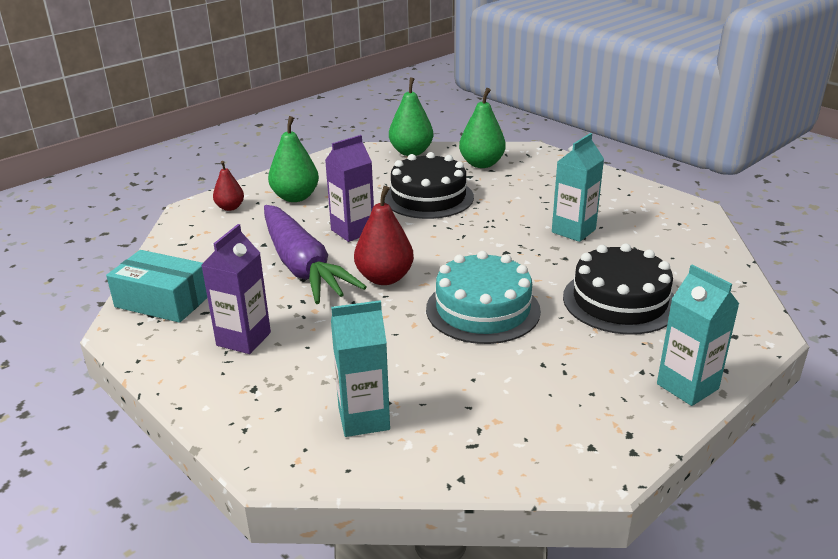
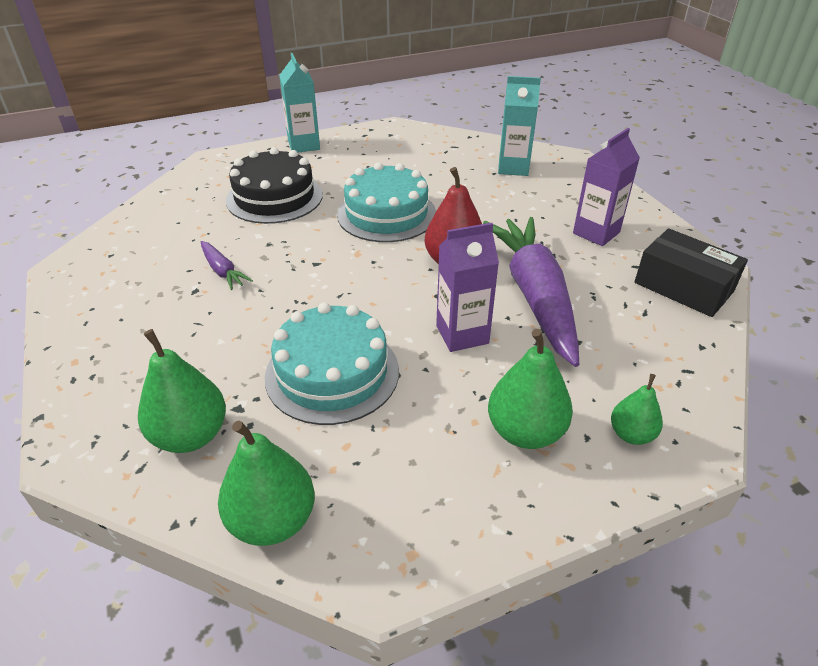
camera: 160 degrees left, 10 degrees up
turquoise box [106,250,207,323] -> black box [635,228,748,317]
red pear [213,161,244,211] -> green pear [611,374,663,445]
black cake [384,152,474,219] -> turquoise cake [265,303,399,425]
turquoise carton [552,133,604,242] -> purple carrot [201,241,253,290]

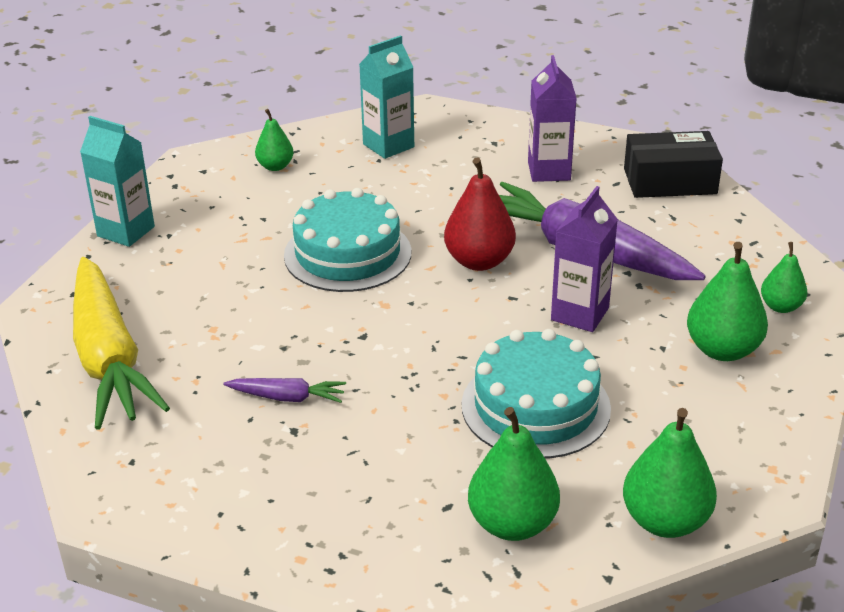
camera: 45 degrees left, 5 degrees down
black cake [226,147,323,224] -> none
none -> yellow carrot [73,257,170,430]
none -> green pear [255,109,293,171]

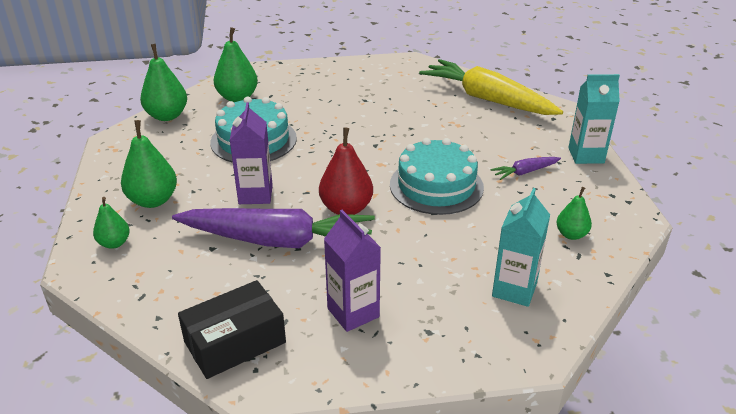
camera: 150 degrees right, 0 degrees up
purple carrot [223,378,346,403] -> purple carrot moved to [491,157,561,180]

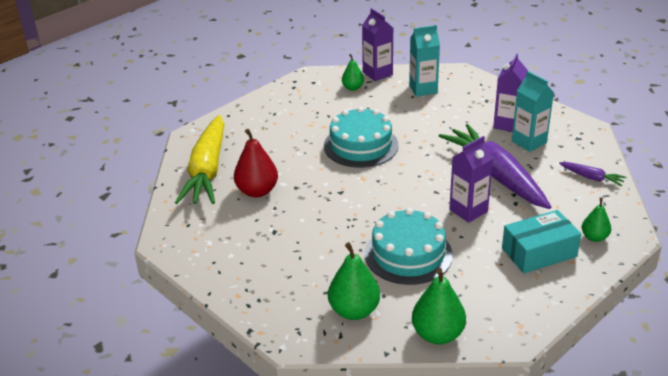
camera: 125 degrees left, 0 degrees up
green pear [121,120,177,208] -> turquoise box [502,210,581,274]
black box [178,280,286,379] -> none
red pear [319,127,373,215] -> red pear moved to [234,129,278,197]
purple carrot [491,157,561,180] -> purple carrot moved to [559,162,626,186]
turquoise carton [568,74,620,164] -> turquoise carton moved to [512,71,554,152]
none -> purple carton [362,8,393,81]

